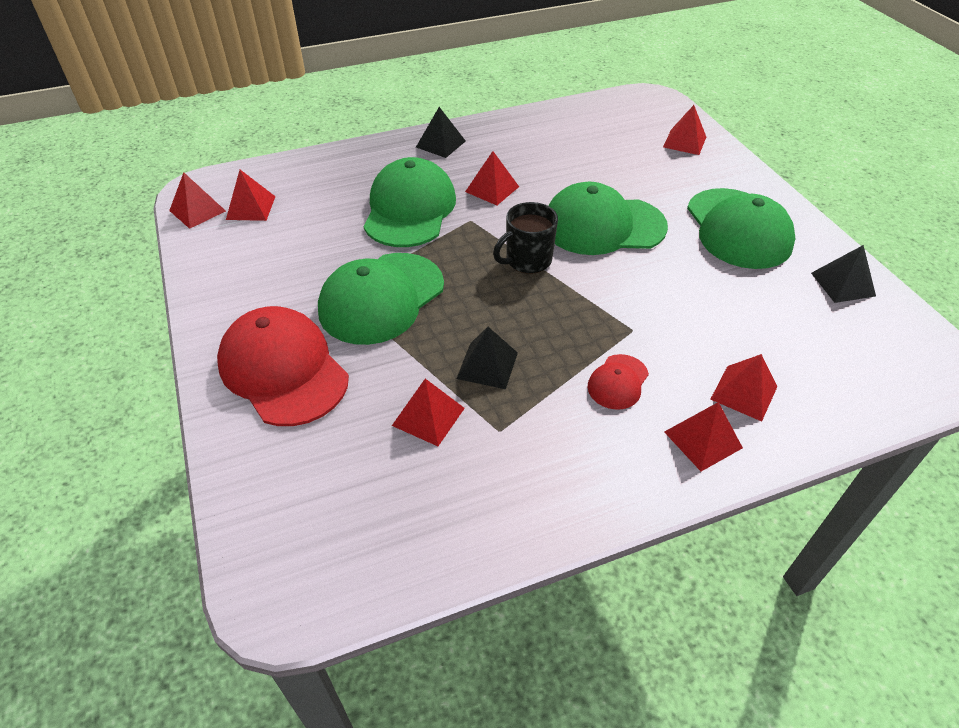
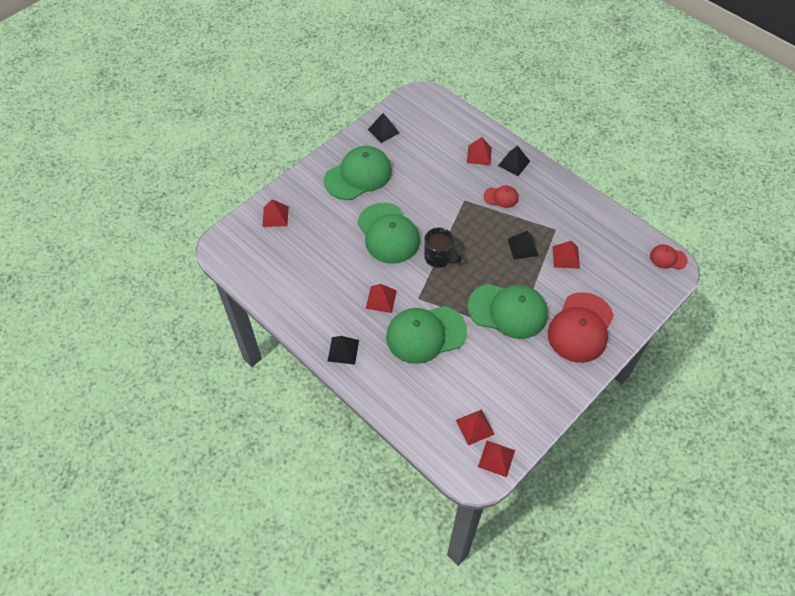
camera: 115 degrees left, 10 degrees up
red pyramid [664,402,743,471] -> black pyramid [498,145,530,176]
none -> red cap [650,245,688,269]

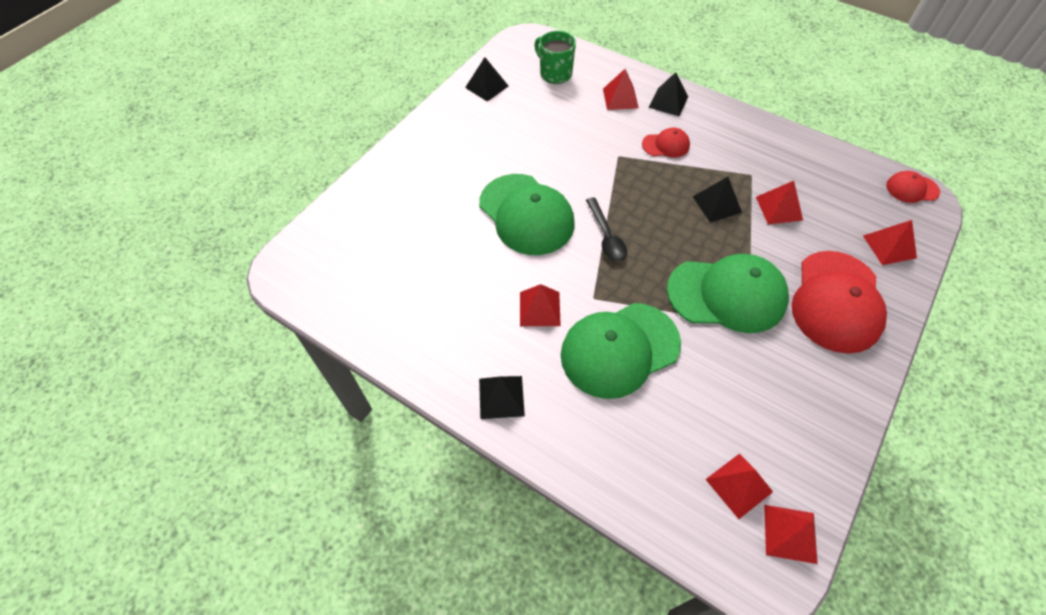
camera: 10 degrees left, 0 degrees up
red pyramid [262,199,288,227] -> red pyramid moved to [863,220,917,265]
green cap [324,146,392,200] -> none
black mug [424,227,462,268] -> black spoon [586,197,627,261]
none -> green mug [534,31,576,84]

